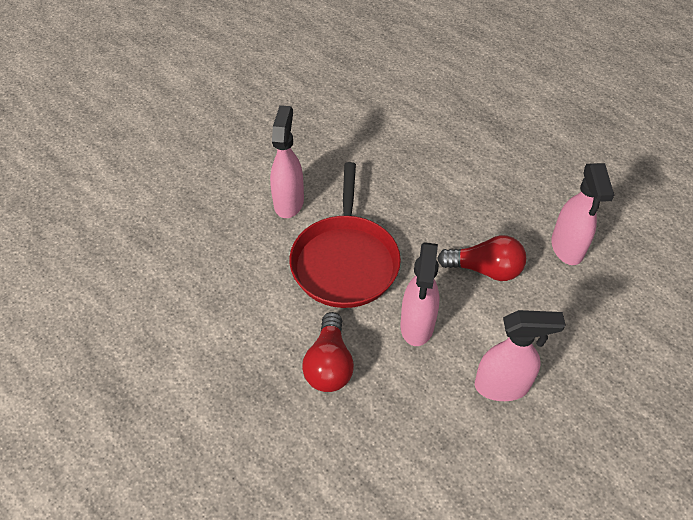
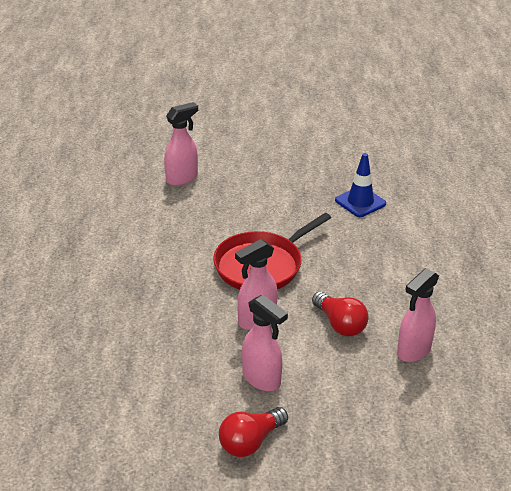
camera: 45 degrees right, 15 degrees down
pink spray bottle [270,105,304,218] -> pink spray bottle moved to [164,102,198,186]
red light bulb [302,312,354,392] -> red light bulb moved to [219,407,288,457]
none -> blue traffic cone [335,153,386,217]

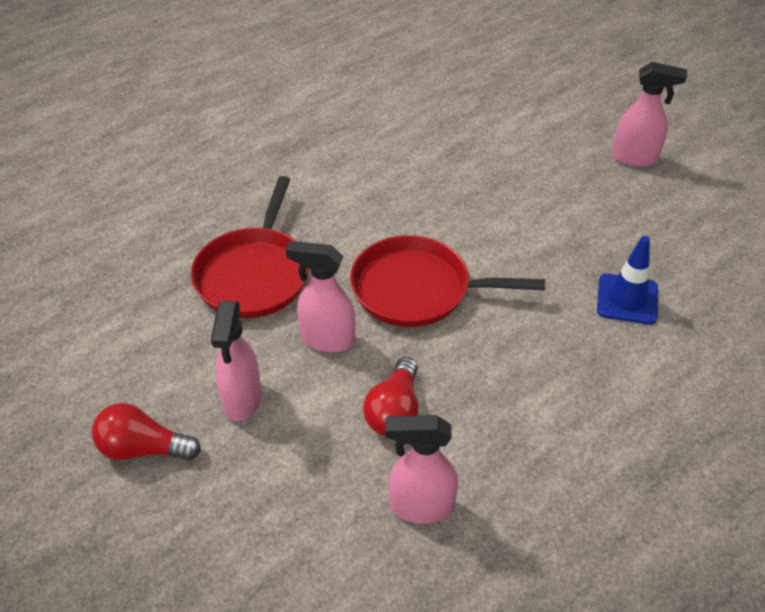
camera: 50 degrees right, 10 degrees up
pink spray bottle [164,102,198,186] -> pink spray bottle moved to [612,62,687,167]
none -> red pan [191,176,309,318]

